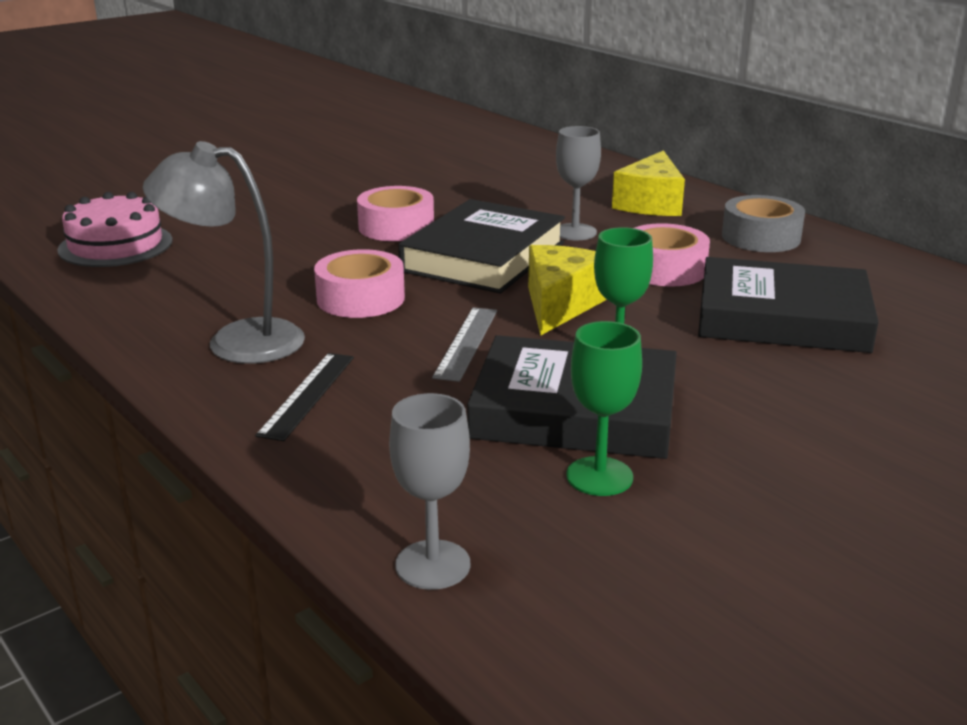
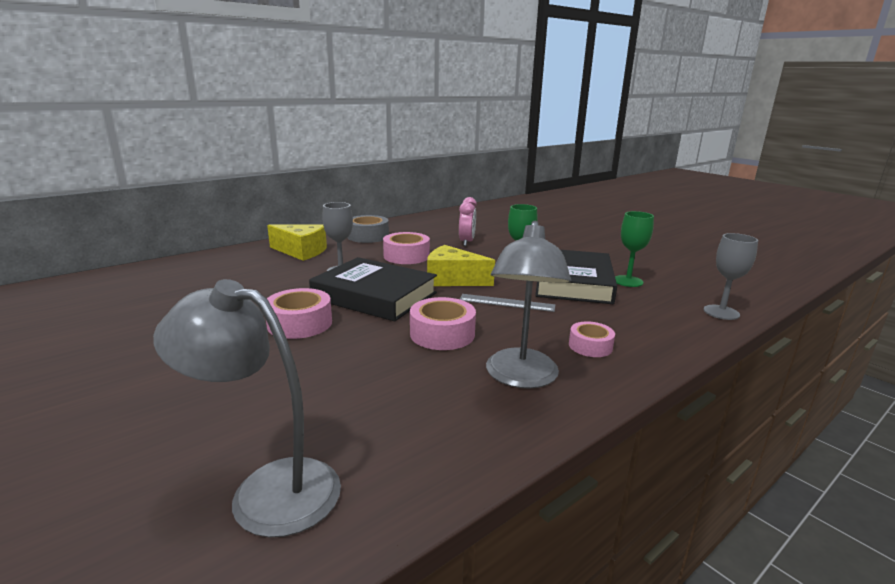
camera: 90 degrees left, 5 degrees down
pink cake [57,192,173,267] -> grey lamp [153,279,341,537]
black ruler [255,353,354,441] -> pink tape [569,321,615,357]
black book [698,257,879,353] -> pink clock [459,197,477,246]

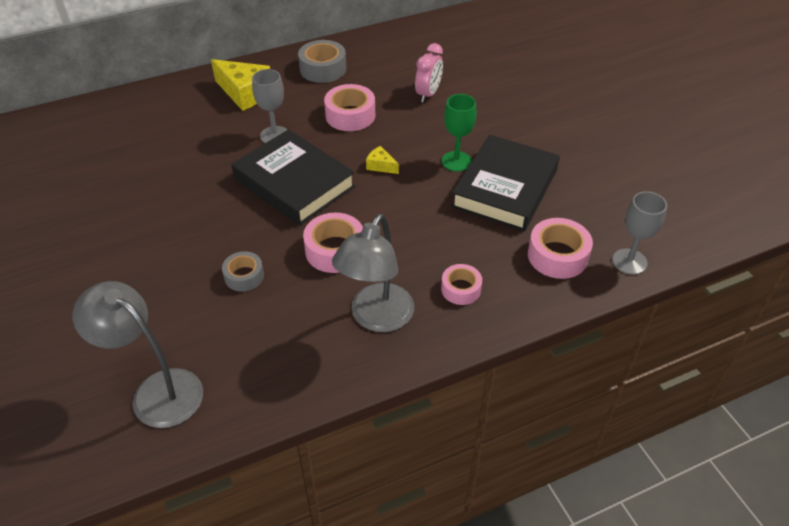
camera: 15 degrees right, 25 degrees up
pink tape [266,288,332,339] -> pink tape moved to [528,218,593,279]
yellow cheese [427,245,495,286] -> yellow cheese [366,146,399,174], size x0.48
grey ruler [460,294,555,312] -> none
green goblet [615,211,654,287] -> none
none -> grey tape [222,251,264,292]

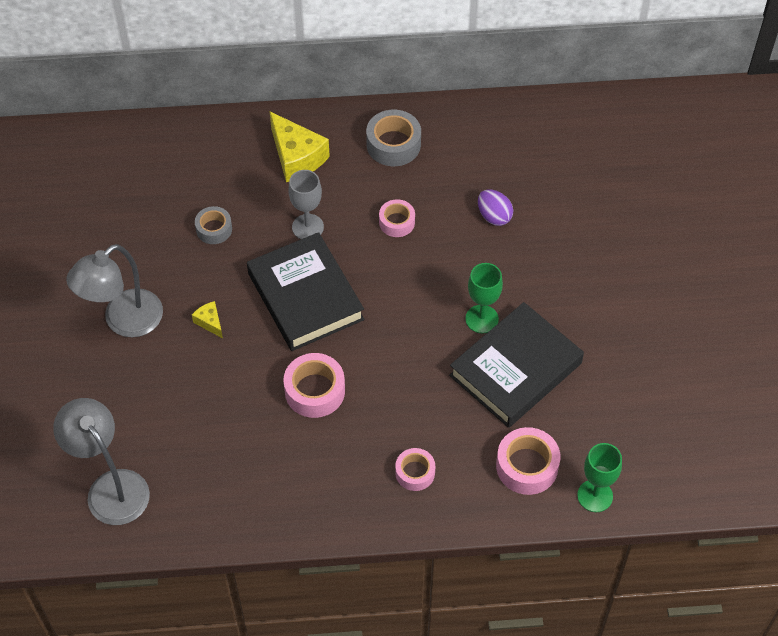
camera: 20 degrees right, 10 degrees up
grey tape [222,251,264,292] -> grey tape moved to [195,206,232,244]
pink tape [324,84,375,131] -> pink tape [379,199,415,237], size x0.64
grey lamp [332,214,414,332] -> grey lamp moved to [66,244,163,337]
yellow cheese [366,146,399,174] -> yellow cheese moved to [192,301,223,338]
pink clock [415,43,443,102] -> purple egg [478,190,513,226]
grey goblet [612,191,667,275] -> green goblet [577,443,622,512]

